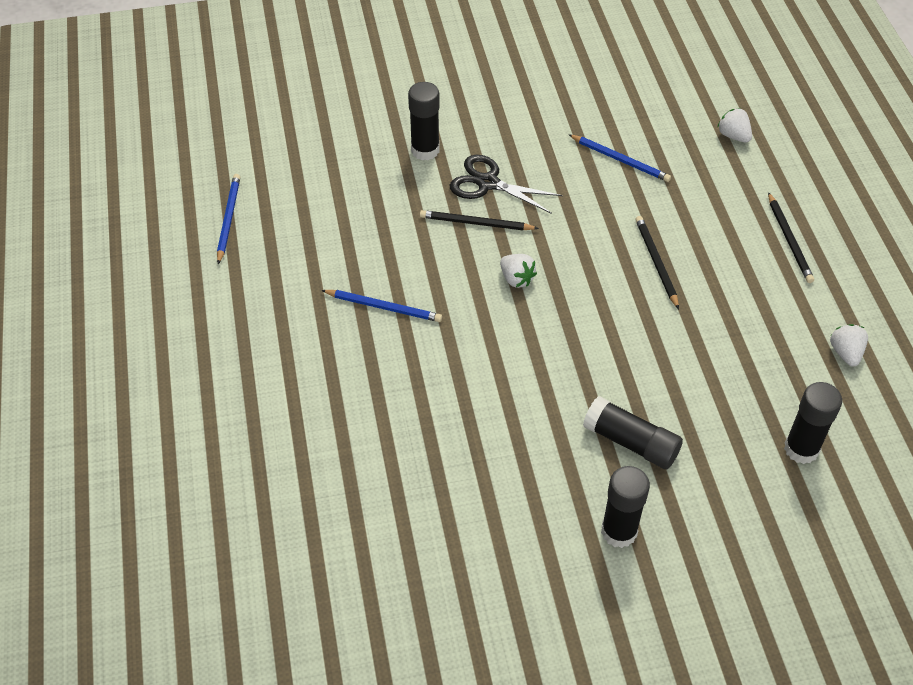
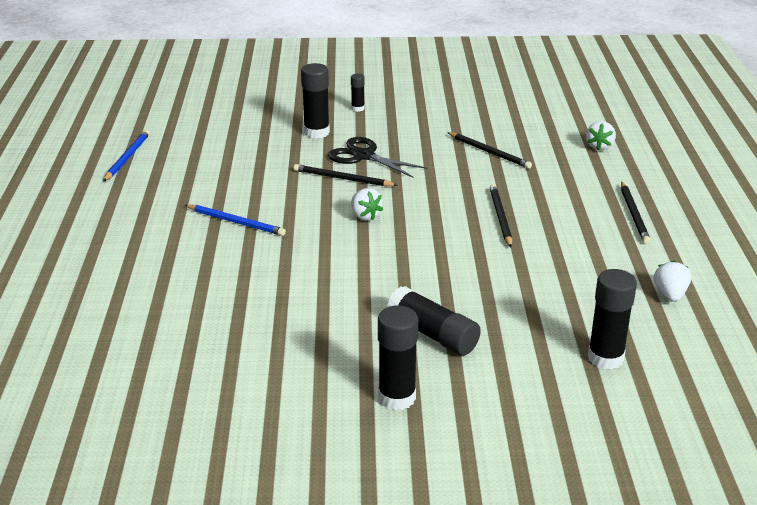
camera: 10 degrees right, 20 degrees down
blue pencil [568,134,671,182] -> black pencil [447,132,532,169]
white strawberry [717,108,752,143] -> white strawberry turned 135 degrees counterclockwise [586,121,616,150]
none -> black glue stick [351,74,365,112]

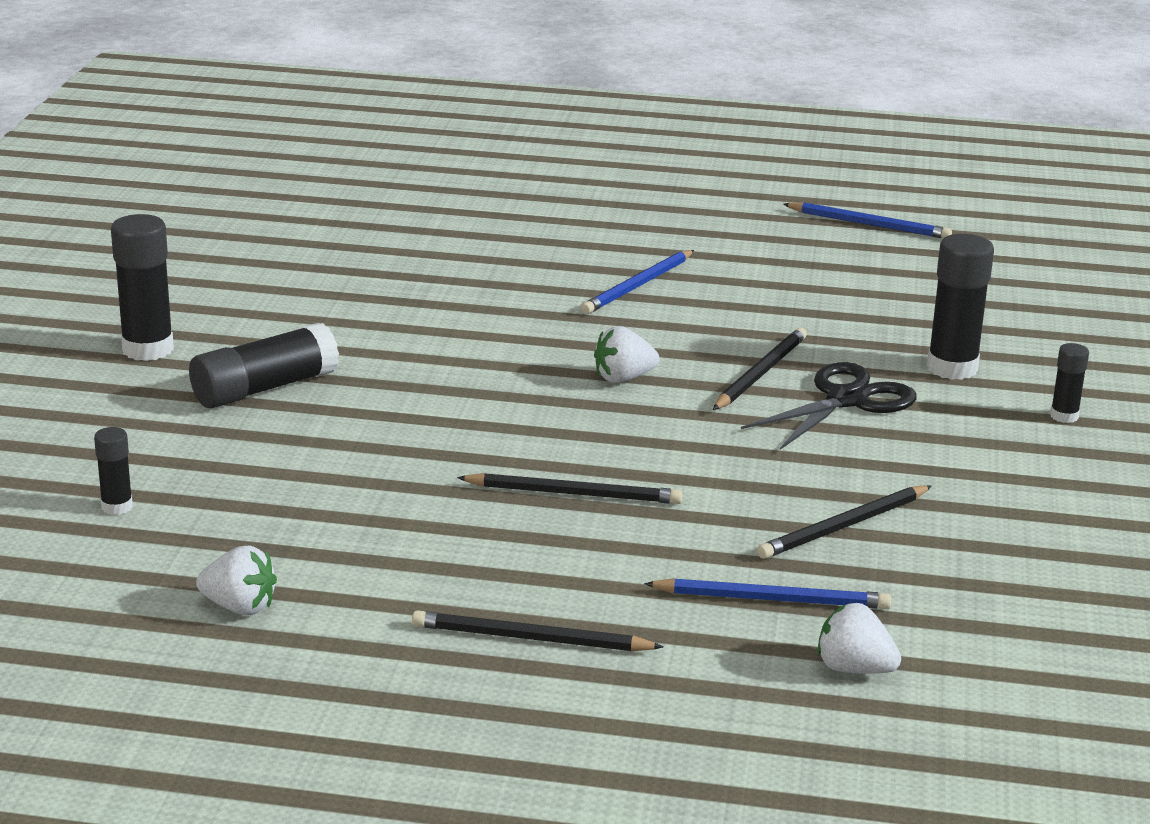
camera: 100 degrees right, 5 degrees down
black glue stick [588,269,637,369] -> black glue stick [94,427,133,515], size x0.53
none -> blue pencil [644,578,891,609]

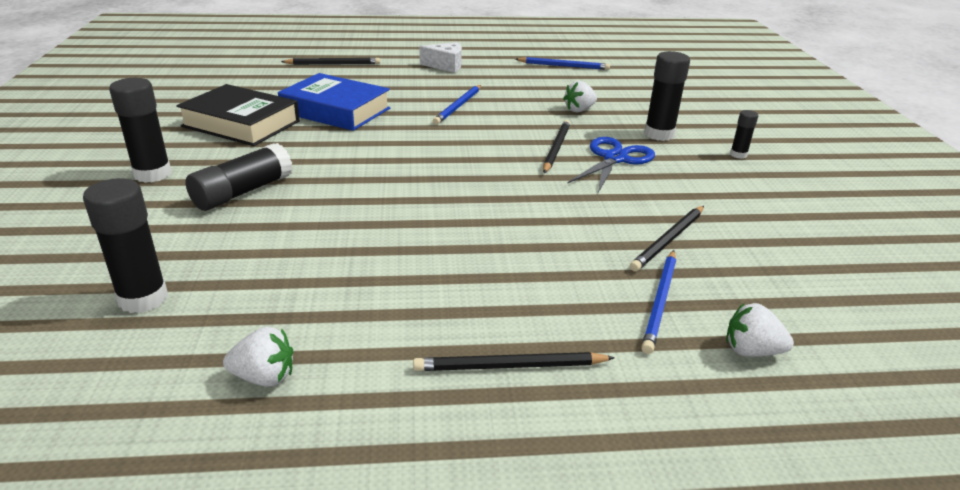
camera: 15 degrees left, 5 degrees up
black glue stick [94,427,133,515] -> black glue stick [83,178,168,313], size x1.88
black pencil [457,473,683,504] -> black pencil moved to [281,58,380,65]
white strawberry [594,326,659,383] -> white strawberry moved to [563,81,597,112]
blue pencil [644,578,891,609] -> blue pencil turned 120 degrees clockwise [641,250,676,354]
black scissors [741,362,917,450] -> blue scissors [567,137,655,193]
none -> black book [176,84,300,146]
none -> blue book [278,73,390,131]
none -> white cheese [419,42,462,73]

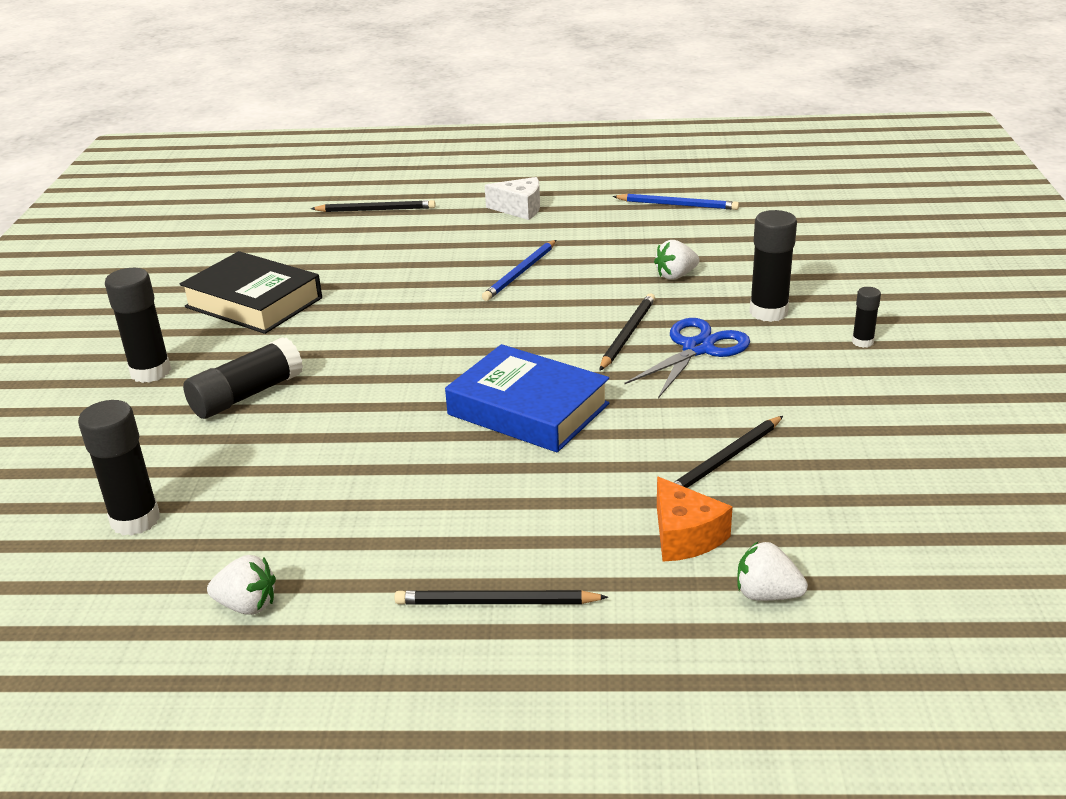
camera: 10 degrees right, 0 degrees up
blue book [278,73,390,131] -> blue book moved to [445,344,609,453]
blue pencil [641,250,676,354] -> orange cheese [657,476,733,562]

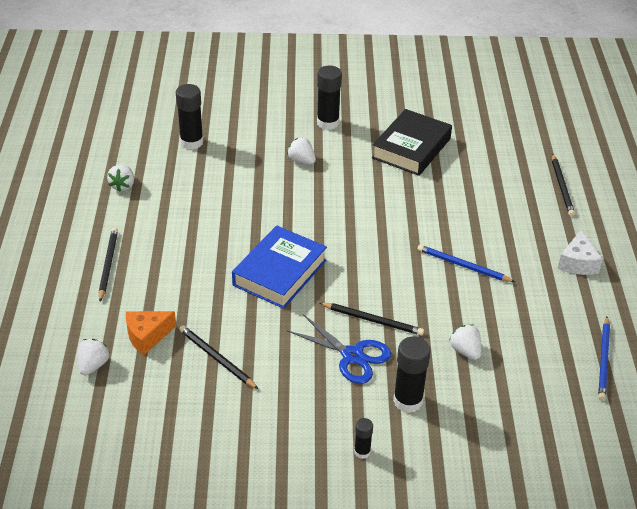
camera: 85 degrees right, 10 degrees up
black glue stick [183,337,303,419] -> white strawberry [287,137,316,164]

